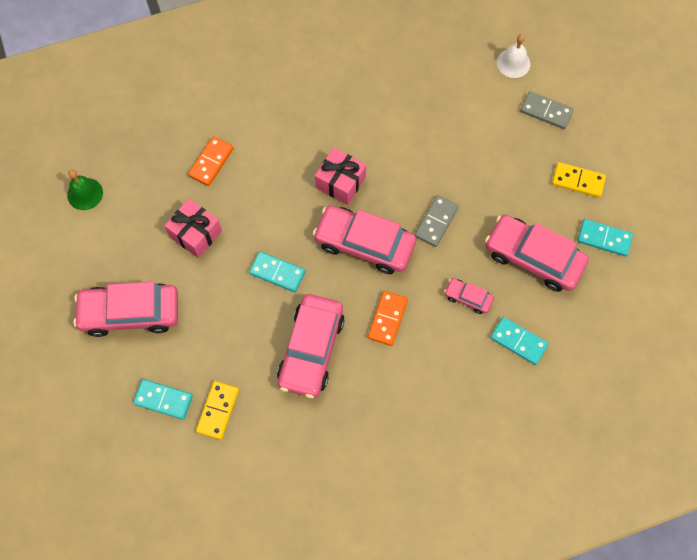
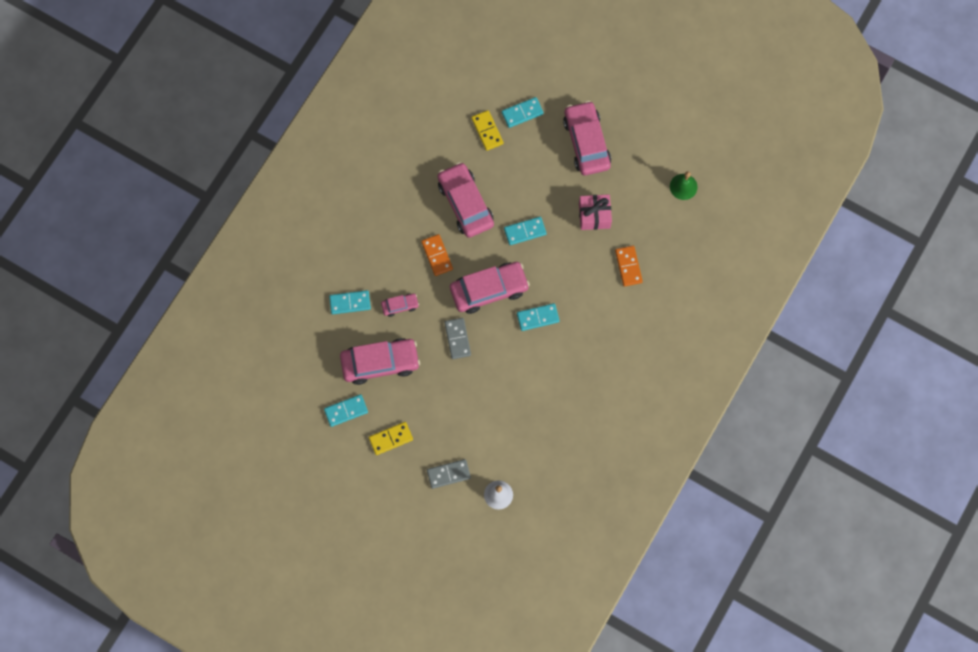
camera: 140 degrees right, 5 degrees up
pink car [74,282,178,337] -> pink car turned 60 degrees counterclockwise [563,101,611,175]
pink gift [315,147,366,205] -> turquoise domino [517,303,560,331]

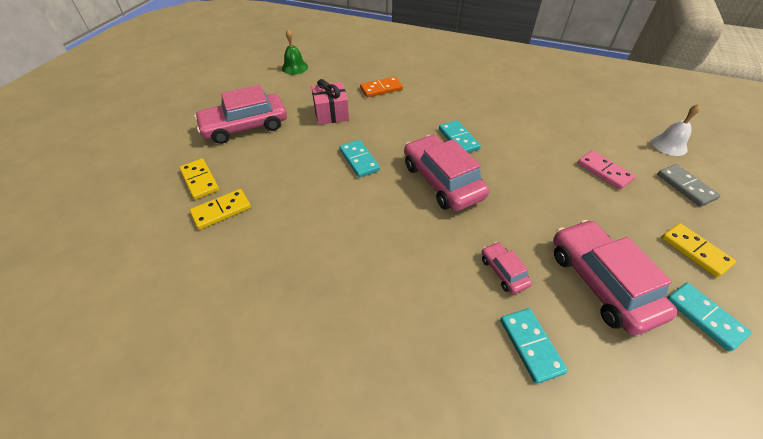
camera: 100 degrees left, 25 degrees down
orange domino [421,234,453,276] -> none
pink car [438,162,494,238] -> none
grey domino [444,318,471,359] -> none
turquoise domino [502,97,544,128] -> yellow domino [179,159,219,200]
none -> pink domino [577,151,636,190]

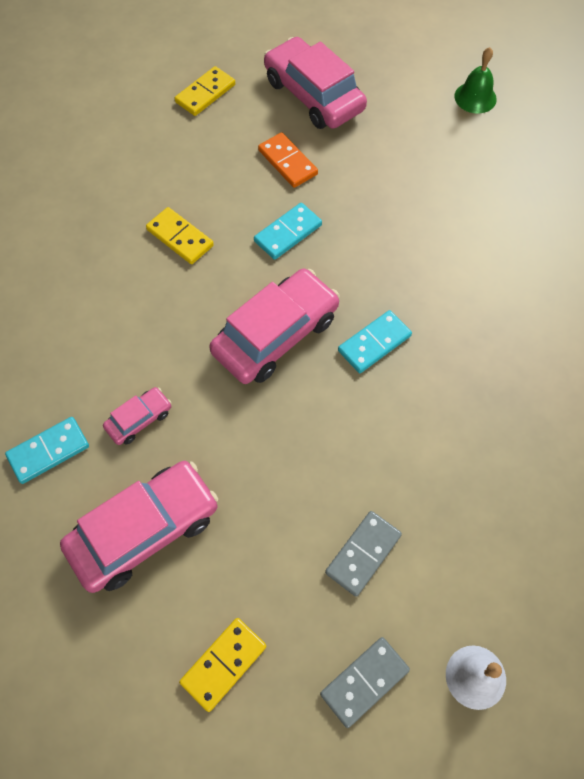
camera: 75 degrees right, 15 degrees up
yellow domino [190,189,251,230] -> yellow domino moved to [146,207,214,264]
pink gift [311,79,349,125] -> none
orange domino [360,77,403,97] -> orange domino moved to [258,132,318,188]
pink domino [577,151,636,190] -> grey domino [325,511,402,597]
turquoise domino [667,283,752,352] -> none

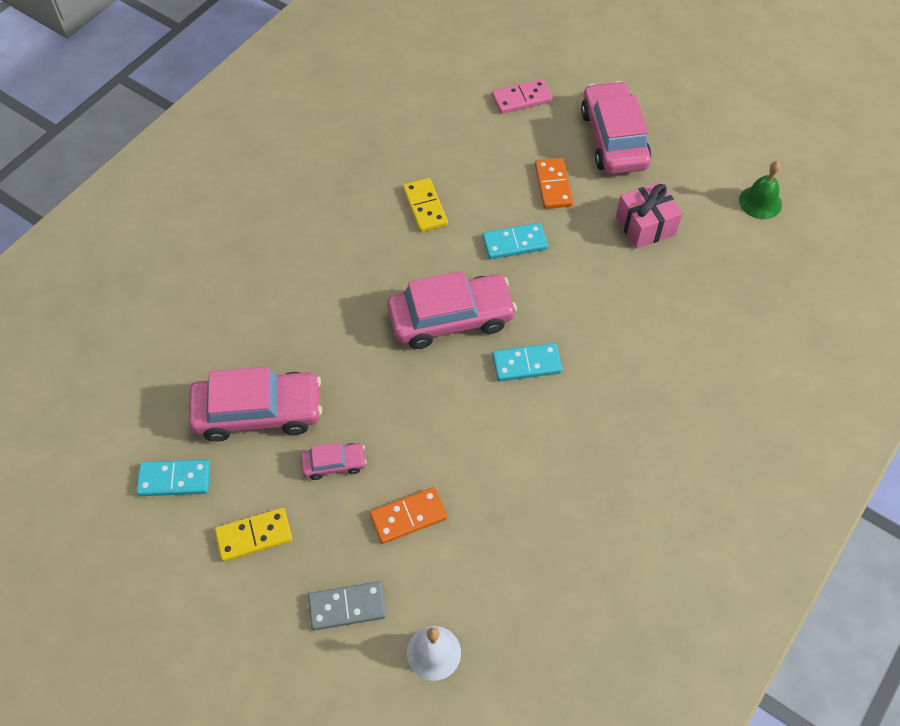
camera: 30 degrees right, 5 degrees down
turquoise domino [5,417,89,484] -> turquoise domino moved to [136,460,210,496]
pink car [103,387,171,445] -> pink car moved to [301,442,367,480]
yellow domino [175,66,235,116] -> pink domino [492,79,553,114]
grey domino [325,511,402,597] -> orange domino [369,487,447,544]
none -> pink gift [616,182,683,249]

